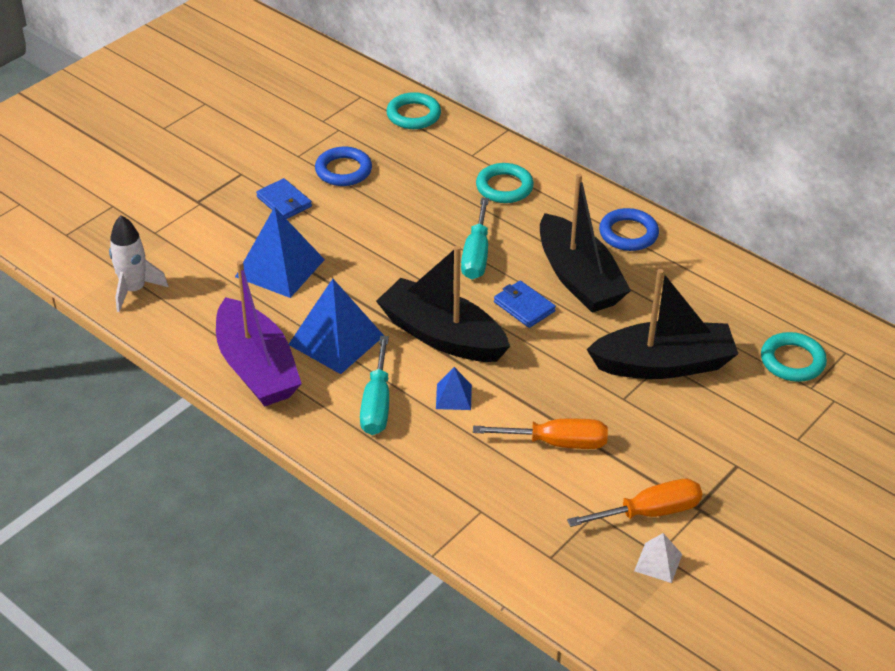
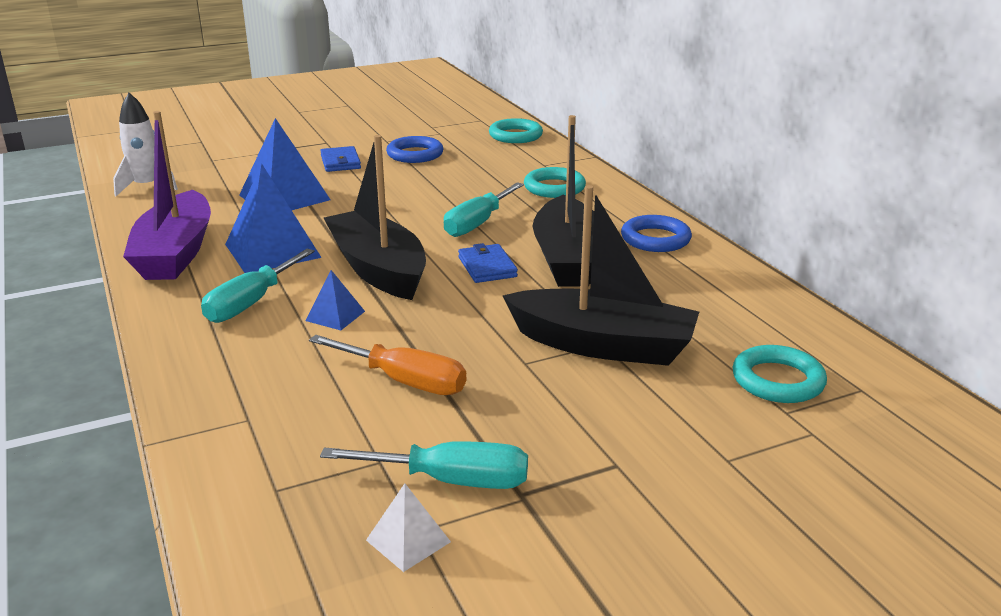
camera: 25 degrees right, 15 degrees down
orange screwdriver [567,479,702,527] -> turquoise screwdriver [320,441,528,489]

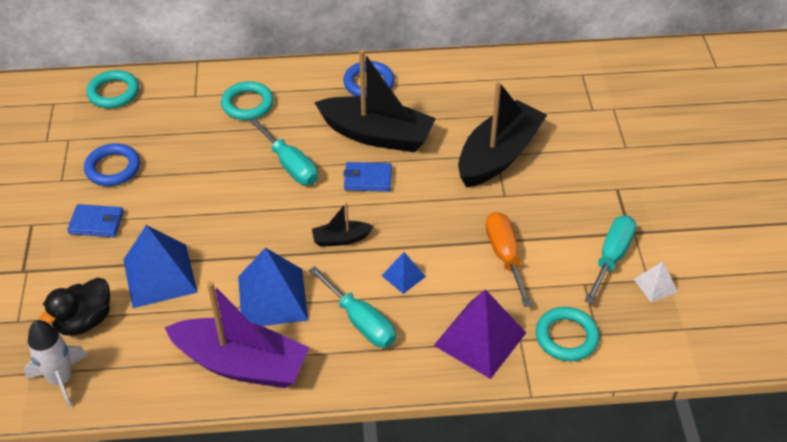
camera: 70 degrees left, 20 degrees up
orange screwdriver [309,335,466,395] -> orange screwdriver turned 60 degrees counterclockwise [486,212,532,307]
black boat [324,135,426,300] -> black boat [312,202,374,247], size x0.46
turquoise ring [733,345,827,403] -> turquoise ring moved to [536,307,599,361]
none -> black duck [38,278,110,336]
none -> purple pyramid [433,289,526,379]

